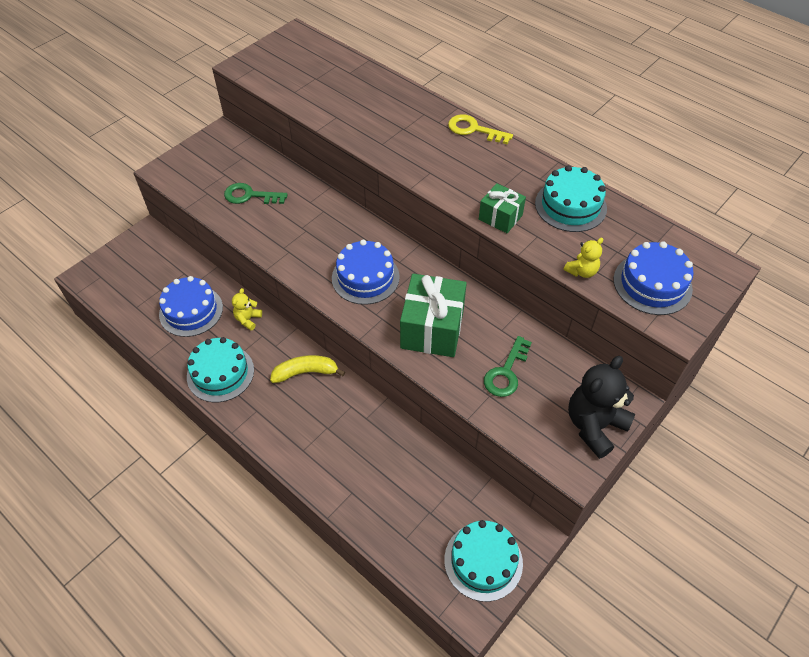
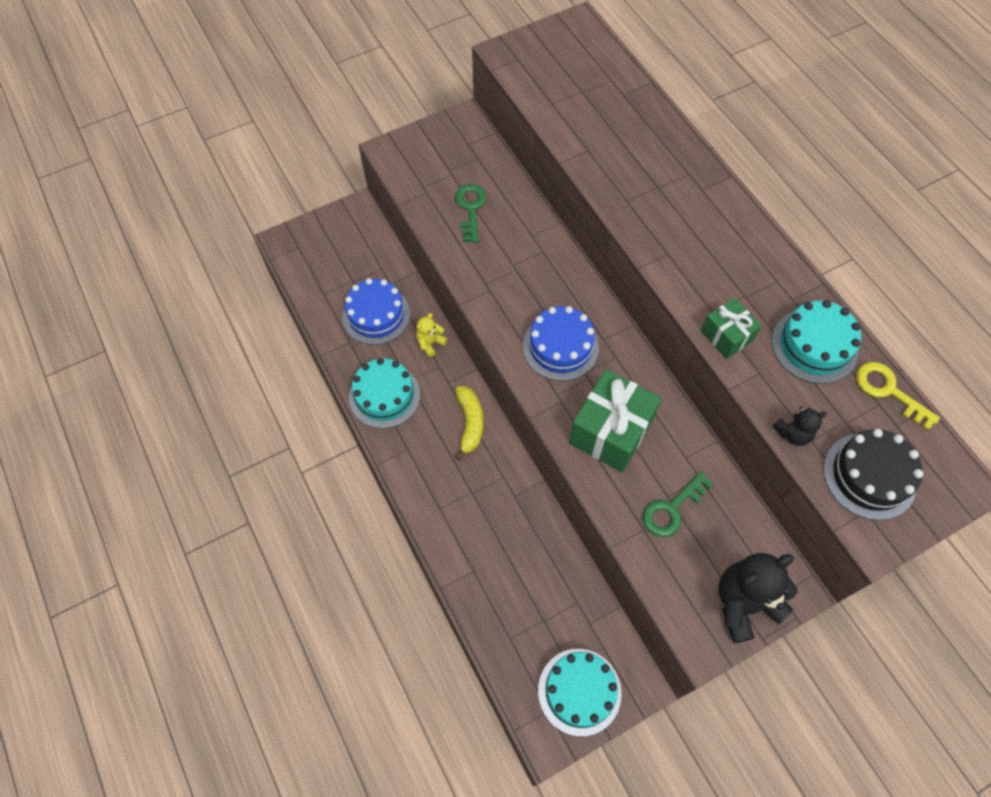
camera: 20 degrees right, 10 degrees up
green key [224,183,288,204] -> green key turned 60 degrees clockwise [454,184,486,243]
yellow banana [270,355,345,383] -> yellow banana turned 75 degrees clockwise [455,386,483,460]
yellow key [448,114,513,144] -> yellow key moved to [856,362,940,431]
yellow teddy bear [564,238,603,278] -> black teddy bear [773,407,827,446]
blue cake [614,242,694,315] -> black cake [823,429,923,520]

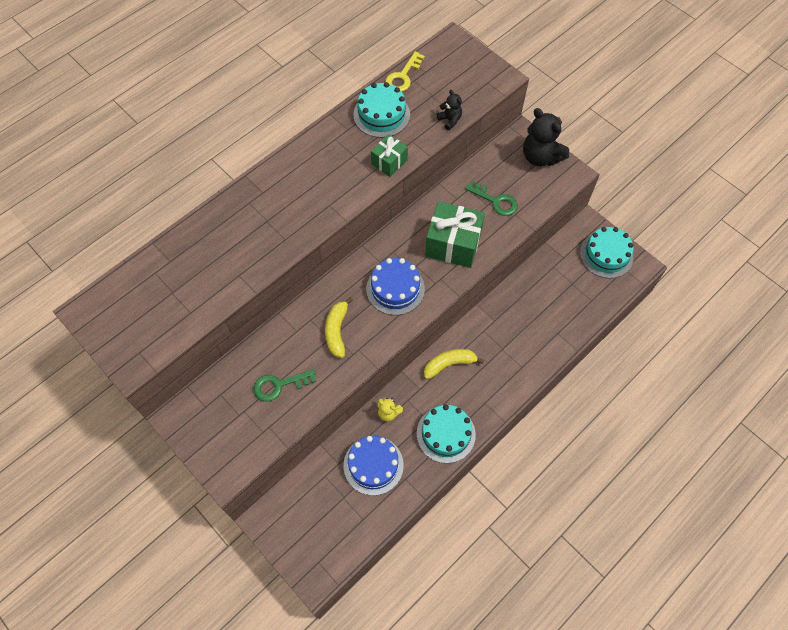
camera: 105 degrees left, 0 degrees up
black cake [823,429,923,520] -> none
none -> yellow banana [325,297,353,358]

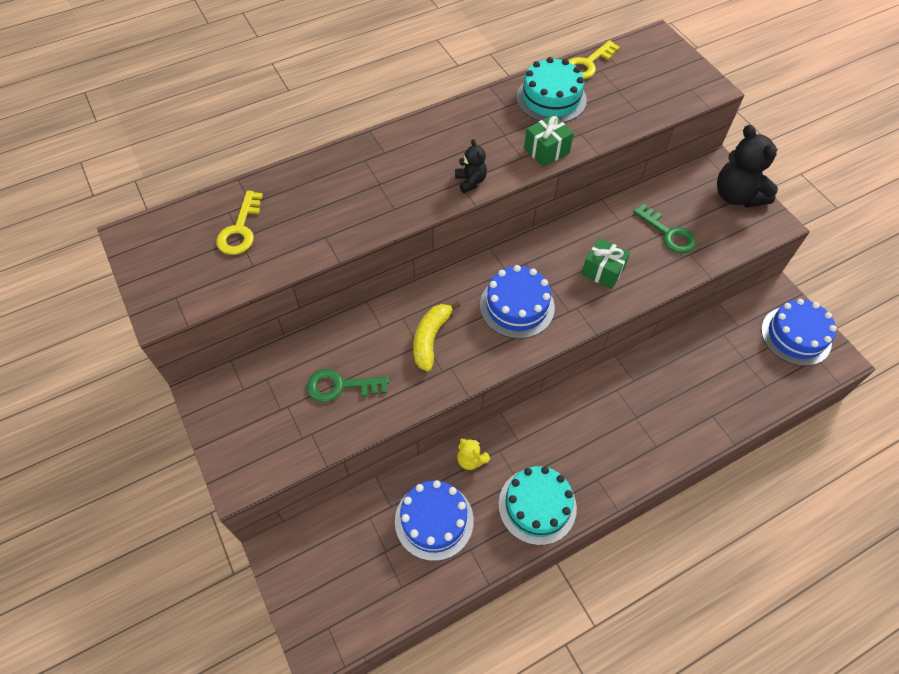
camera: 15 degrees right, 5 degrees down
yellow banana [424,349,484,379] -> none
green gift [425,201,485,268] -> green gift [581,238,630,289], size x0.56
black teddy bear [437,90,462,130] -> black teddy bear moved to [455,139,487,193]
turquoise cake [580,227,634,278] -> blue cake [761,299,837,366]
none -> yellow key [216,191,263,255]

